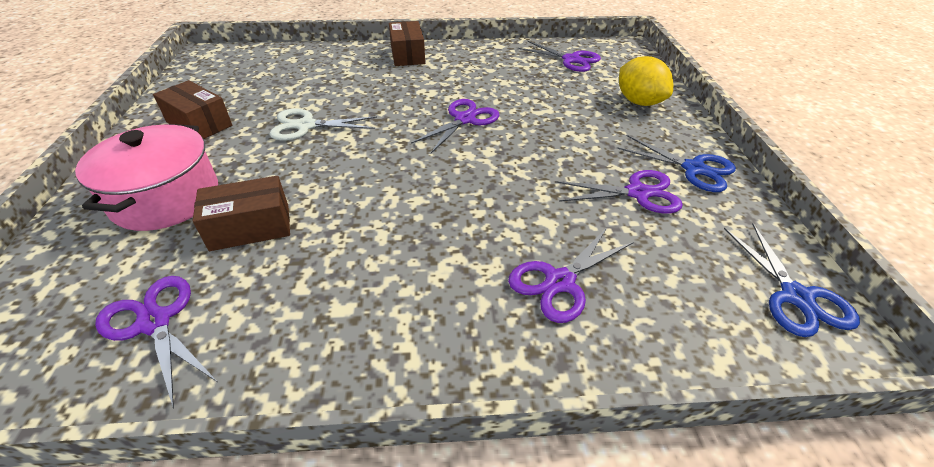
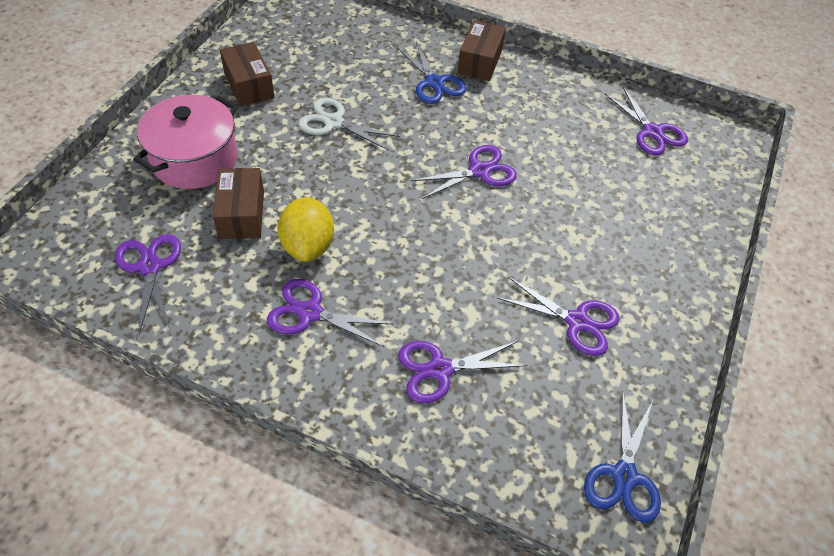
camera: 25 degrees right, 10 degrees up
brown box [193,176,290,251] -> brown box turned 75 degrees clockwise [213,168,264,239]
blue scissors [617,135,736,192] -> blue scissors moved to [397,41,466,104]
yellow lemon [619,56,673,106] -> yellow lemon moved to [278,197,334,262]
none -> purple scissors [267,279,393,347]

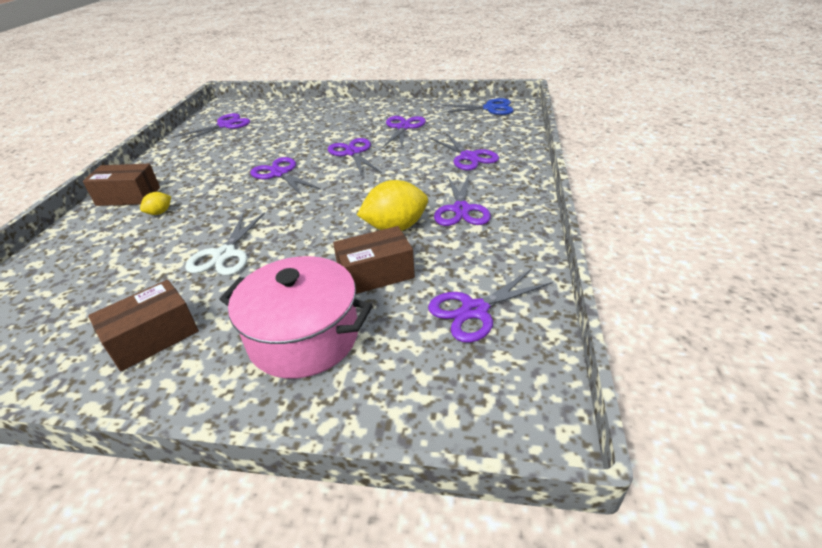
camera: 100 degrees left, 15 degrees down
blue scissors [397,41,466,104] -> yellow lemon [140,192,171,215]
none -> purple scissors [328,138,382,176]

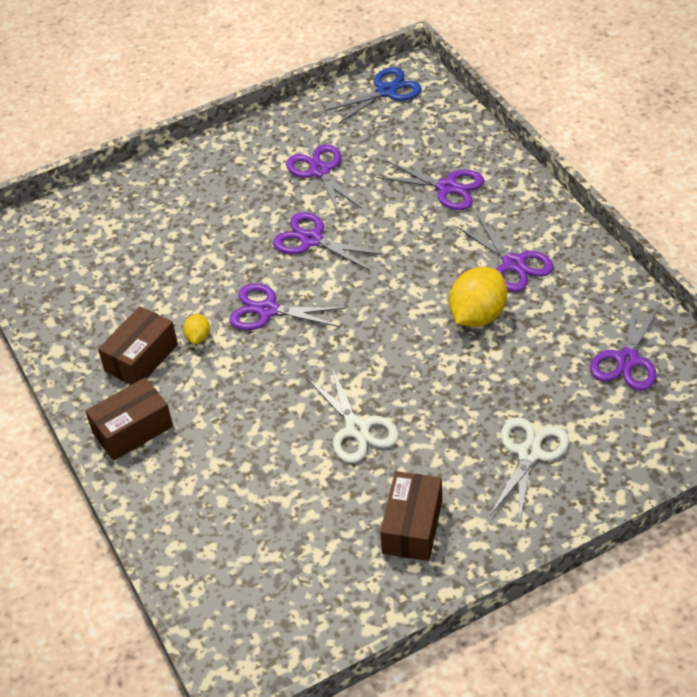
camera: 35 degrees left, 10 degrees up
yellow lemon [140,192,171,215] -> yellow lemon moved to [183,314,210,344]
purple scissors [174,113,250,143] -> none
pink pot [219,256,373,379] -> white scissors [490,417,569,525]
brown box [333,226,415,294] -> brown box moved to [98,306,178,385]

